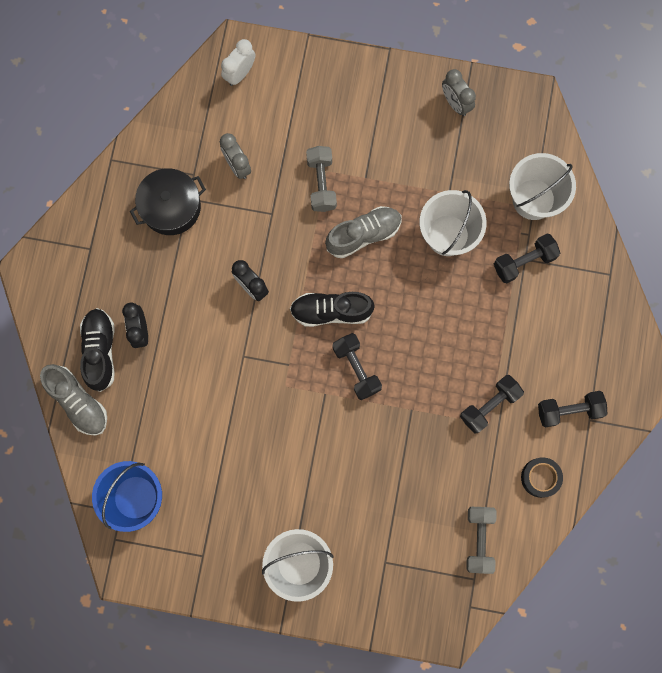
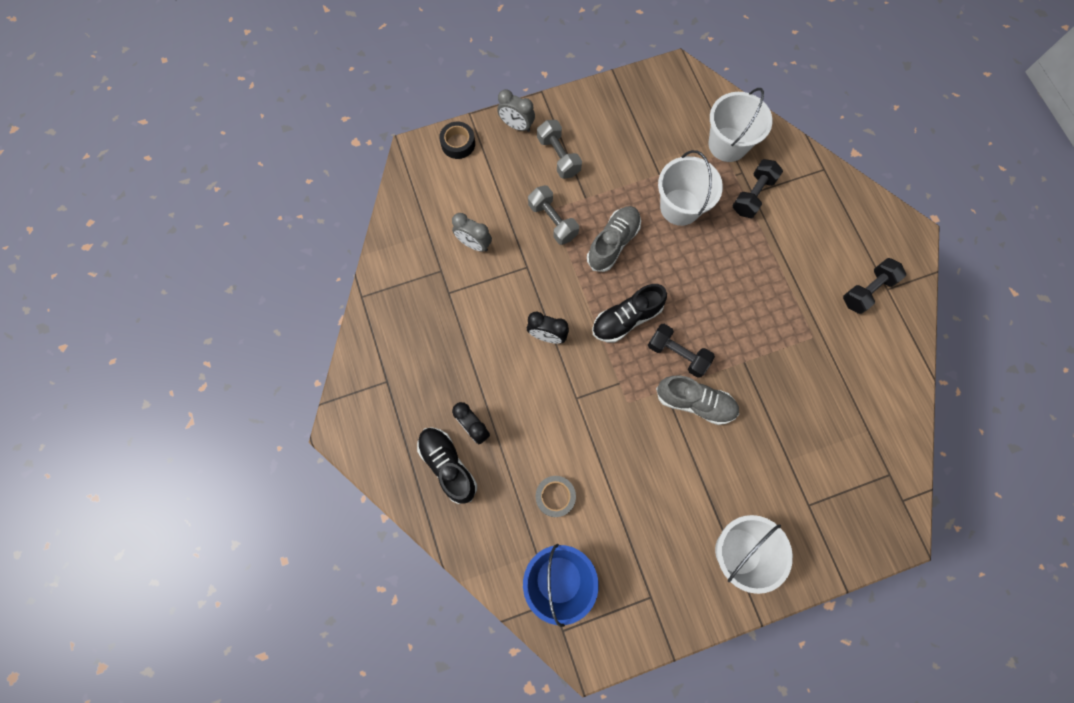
camera: 30 degrees left, 5 degrees down
grey shoe [40,364,107,436] -> grey shoe moved to [656,376,739,425]
black pot [130,168,206,235] -> none
white clock [221,39,255,86] -> none
grey clock [442,69,476,116] -> grey clock moved to [497,89,535,132]
black dumbbell [460,375,524,434] -> none
grey dumbbell [466,507,497,574] -> grey dumbbell moved to [537,120,582,179]
black tape [521,457,563,498] -> black tape moved to [439,122,475,159]
none -> grey tape [536,476,576,517]

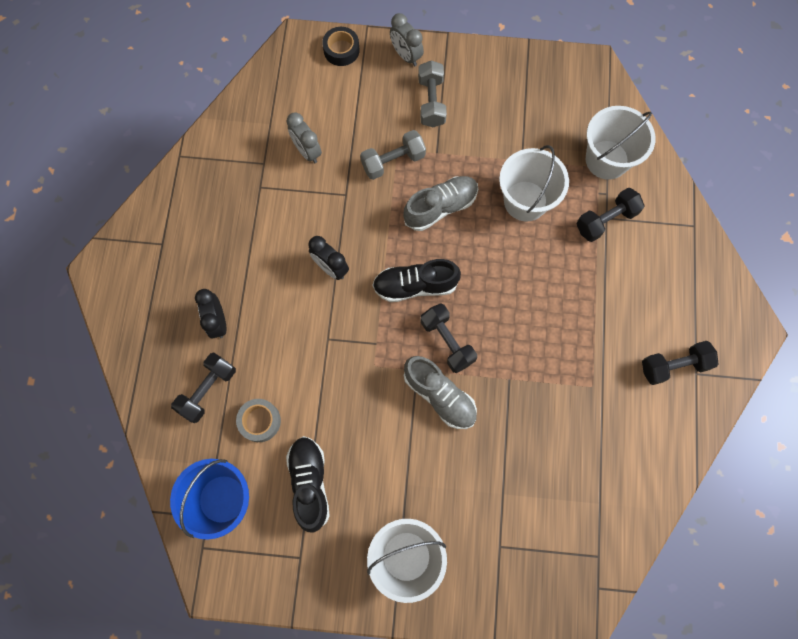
camera: 25 degrees right, 0 degrees up
black shoe [417,427,477,504] -> black shoe moved to [286,436,330,533]
grey dumbbell [528,185,579,245] -> grey dumbbell turned 75 degrees clockwise [360,130,426,180]
none -> black dumbbell [171,353,236,423]

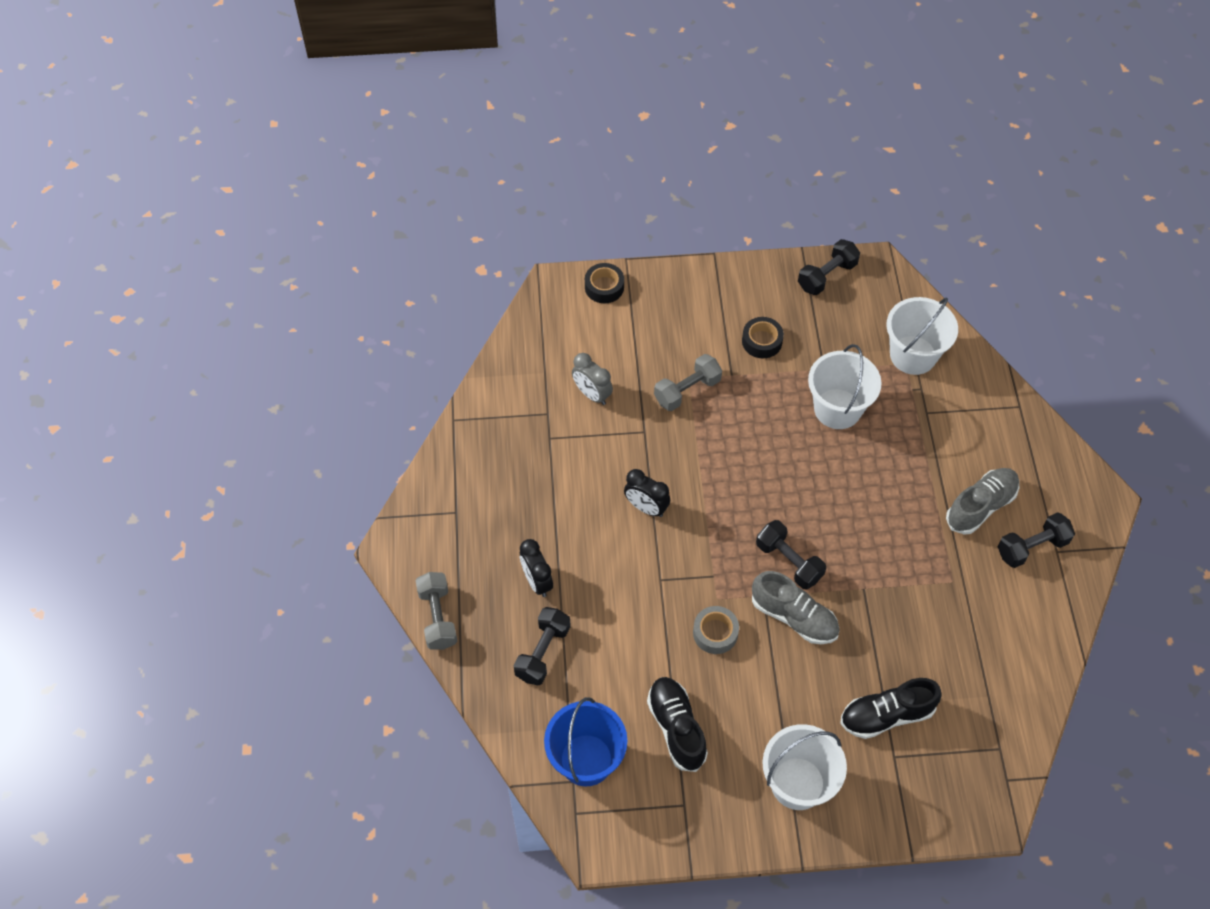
camera: 10 degrees left, 15 degrees down
grey tape [236,399,281,442] -> grey tape moved to [693,606,739,654]
black shoe [372,259,461,302] -> black shoe moved to [840,678,942,739]
grey clock [390,13,424,66] -> none
grey shoe [403,176,478,231] -> grey shoe moved to [946,468,1019,535]
grey dumbbell [418,60,447,127] -> grey dumbbell moved to [415,572,457,650]
black dumbbell [576,188,645,242] -> black dumbbell moved to [798,239,860,295]
none -> black tape [742,317,784,358]

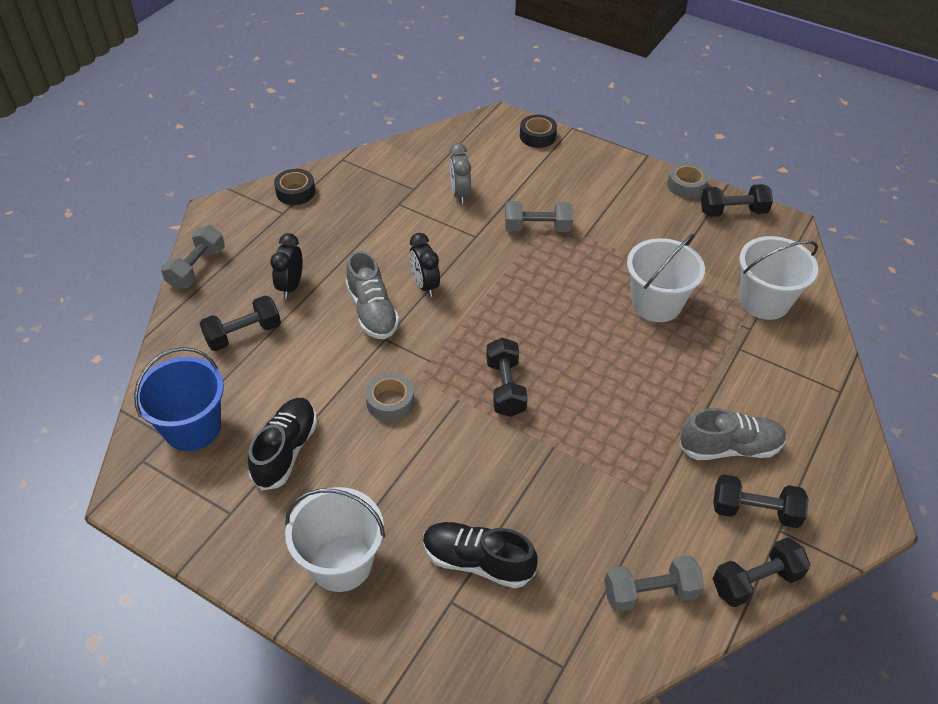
camera: 35 degrees right, 10 degrees down
black tape [742,317,784,358] -> black tape moved to [274,169,315,205]
grey shoe [752,571,840,644] -> grey shoe moved to [346,251,399,339]
none -> grey dumbbell [604,555,704,612]
none -> grey tape [667,162,709,198]
none -> black dumbbell [712,537,811,607]

